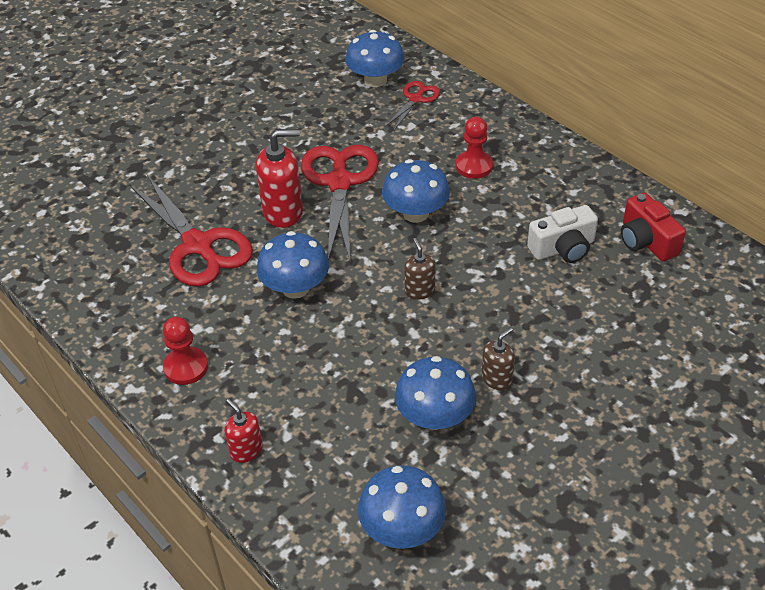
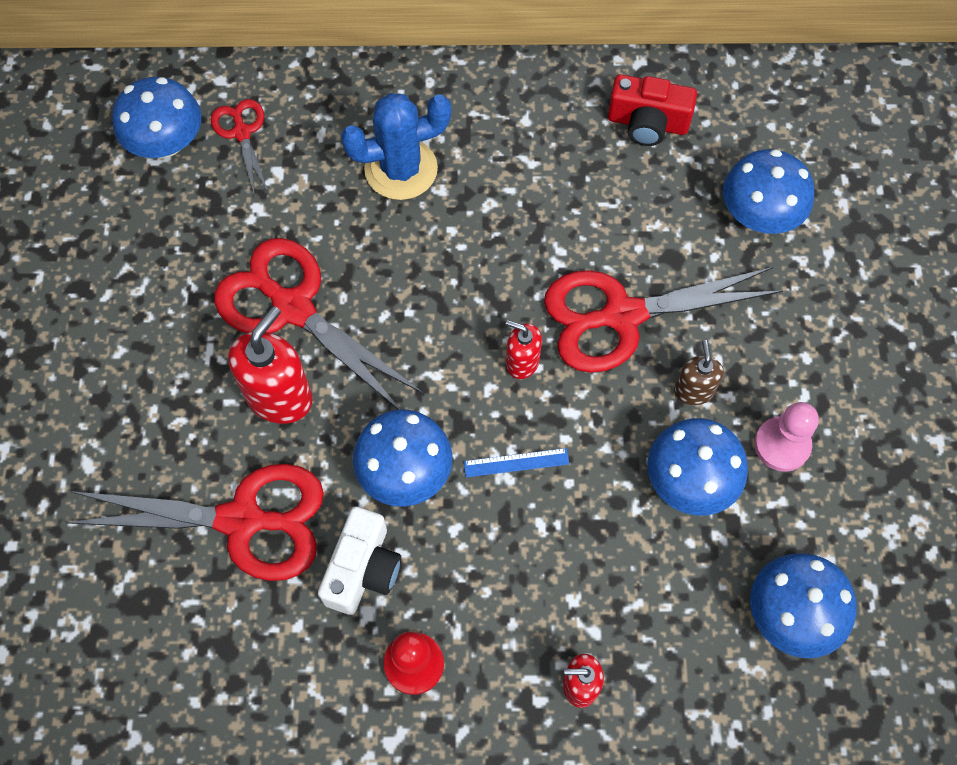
camera: 50 degrees left, 20 degrees up
blue mushroom [382,159,450,223] -> blue mushroom moved to [723,149,814,234]
brown soap dispenser [404,238,436,300] -> red soap dispenser [506,320,542,379]
red pawn [456,117,493,179] -> blue cactus [341,93,451,200]
white camera [527,205,598,263] -> white camera moved to [318,507,401,615]
none -> blue ruler [464,448,569,477]
none -> red scissors [544,267,783,373]
none -> pink pawn [754,402,819,472]

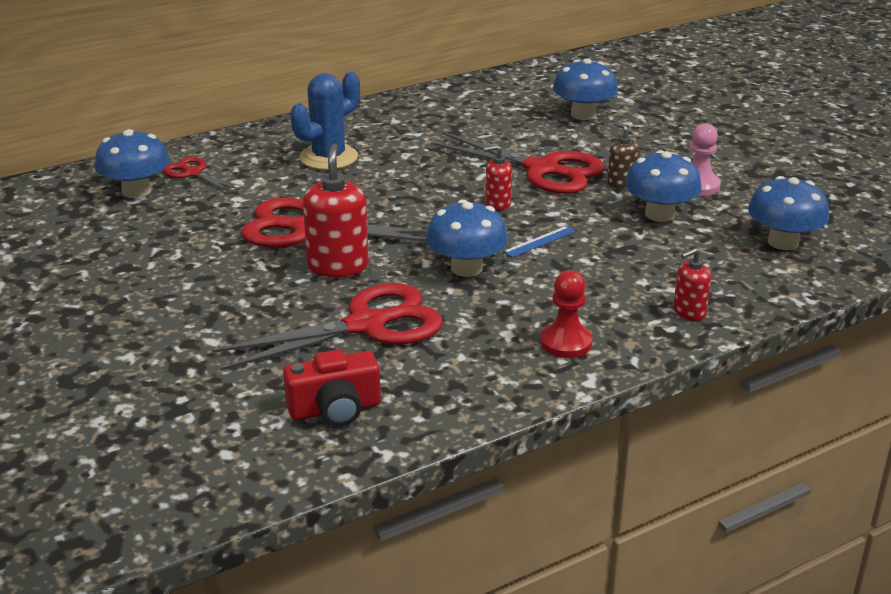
camera: 30 degrees left, 35 degrees down
white camera [318,507,401,615] -> none
red scissors [544,267,783,373] -> red scissors turned 105 degrees counterclockwise [431,132,605,194]
red camera [608,74,697,146] -> red camera moved to [283,350,381,427]

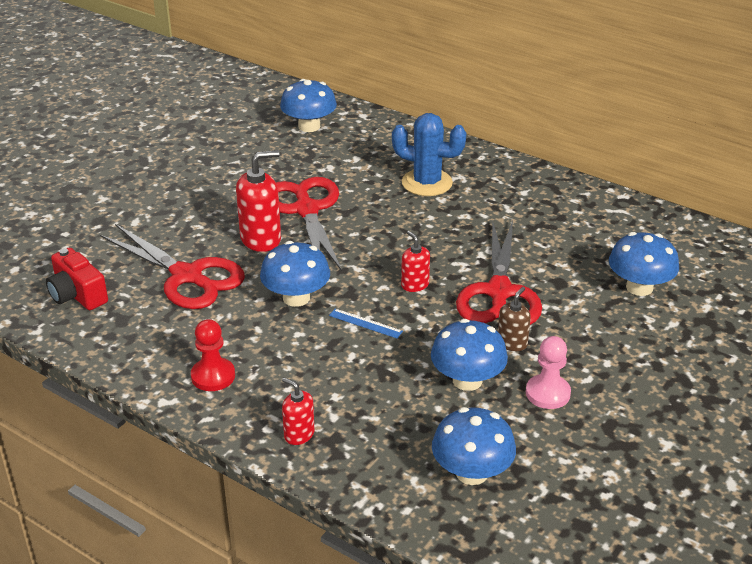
camera: 65 degrees right, 5 degrees up
red scissors [162,157,241,193] -> none

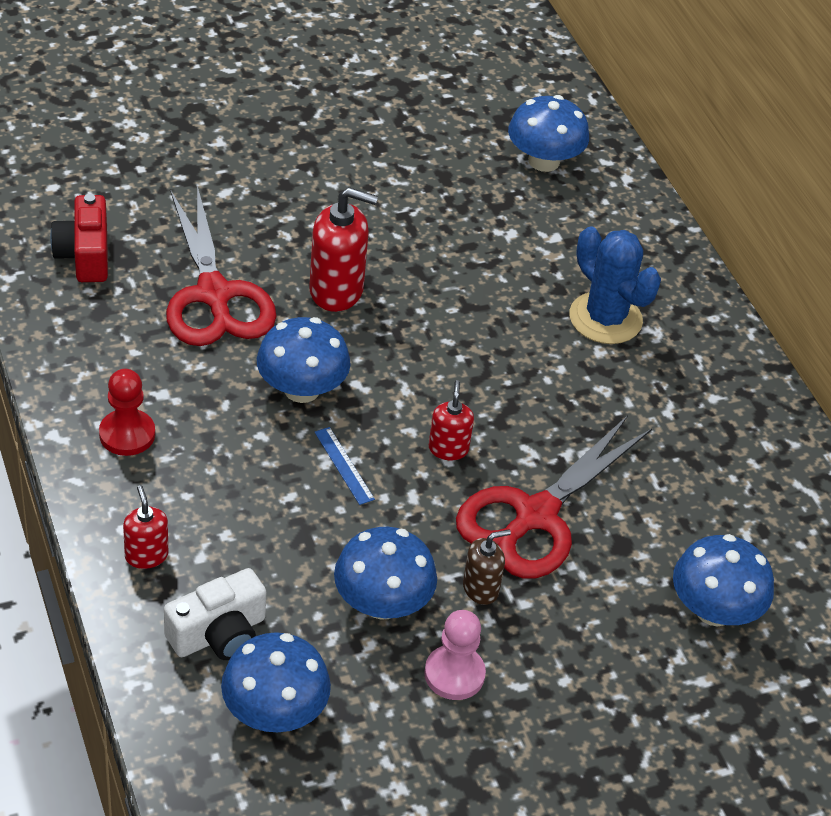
camera: 30 degrees right, 10 degrees up
red scissors [276,177,342,271] -> none
none -> white camera [164,568,266,660]

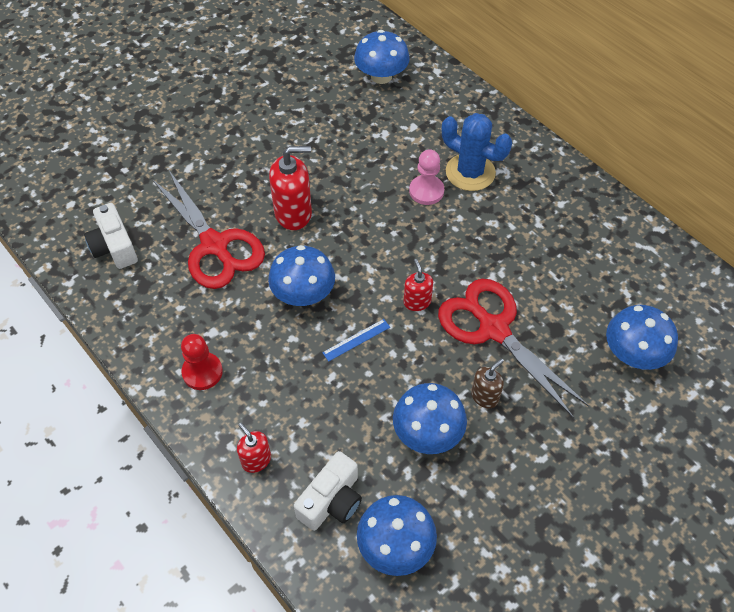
camera: 15 degrees left, 10 degrees up
red camera [50,194,108,282] -> white camera [84,203,138,269]
blue ruler [315,427,375,505] -> blue ruler turned 75 degrees counterclockwise [322,319,390,362]
pink pawn [424,610,486,700] -> pink pawn moved to [409,149,444,205]
red scissors [456,415,652,579] -> red scissors turned 120 degrees clockwise [438,279,589,419]

